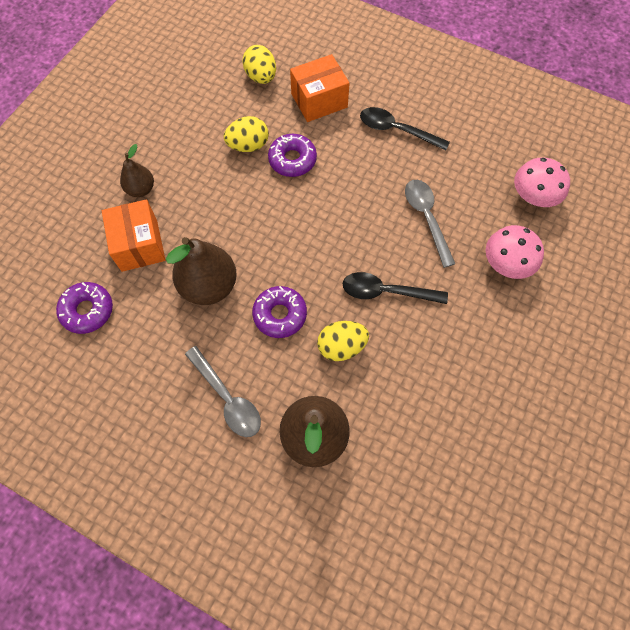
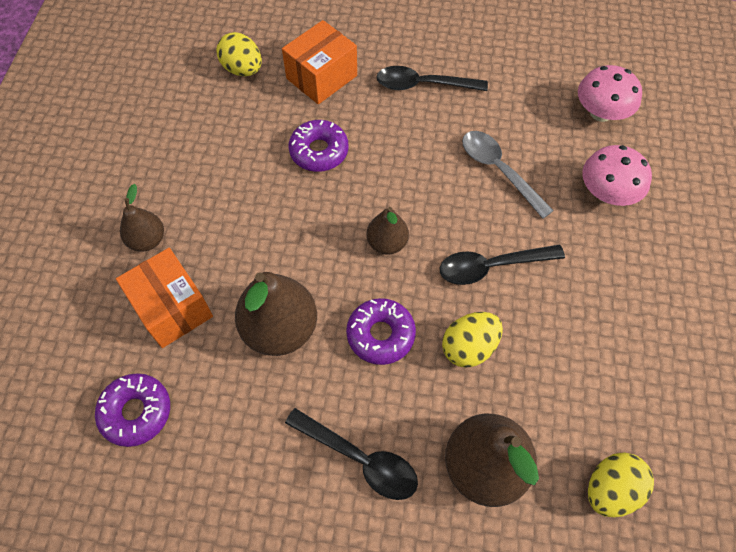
camera: 20 degrees left, 5 degrees down
grey spoon [185,346,261,437] -> black spoon [285,408,418,500]
yellow egg [224,116,269,152] -> yellow egg moved to [588,453,654,517]
none -> brown pear [367,207,409,255]

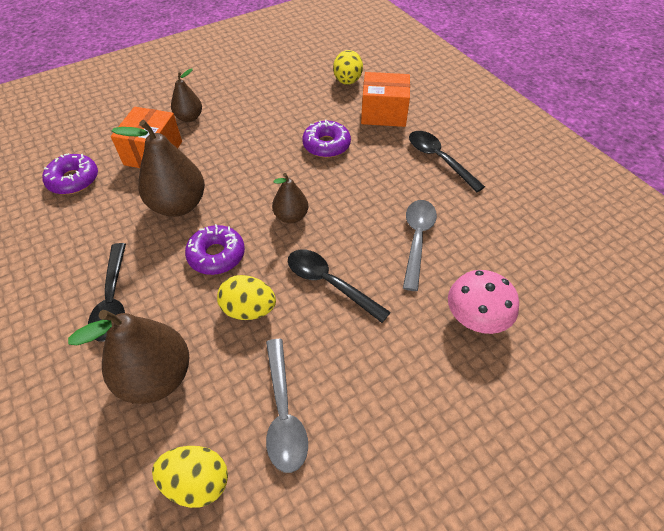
camera: 50 degrees right, 10 degrees down
pink mushroom [578,65,642,122] -> none
none -> grey spoon [266,339,308,473]

